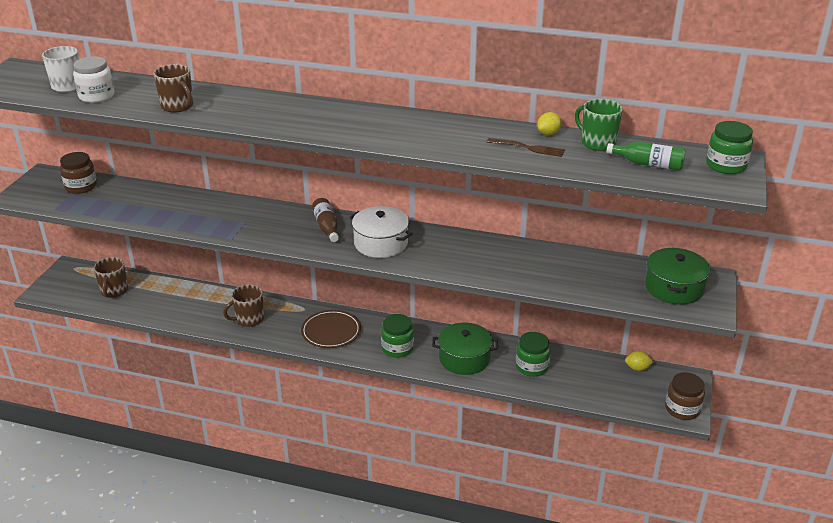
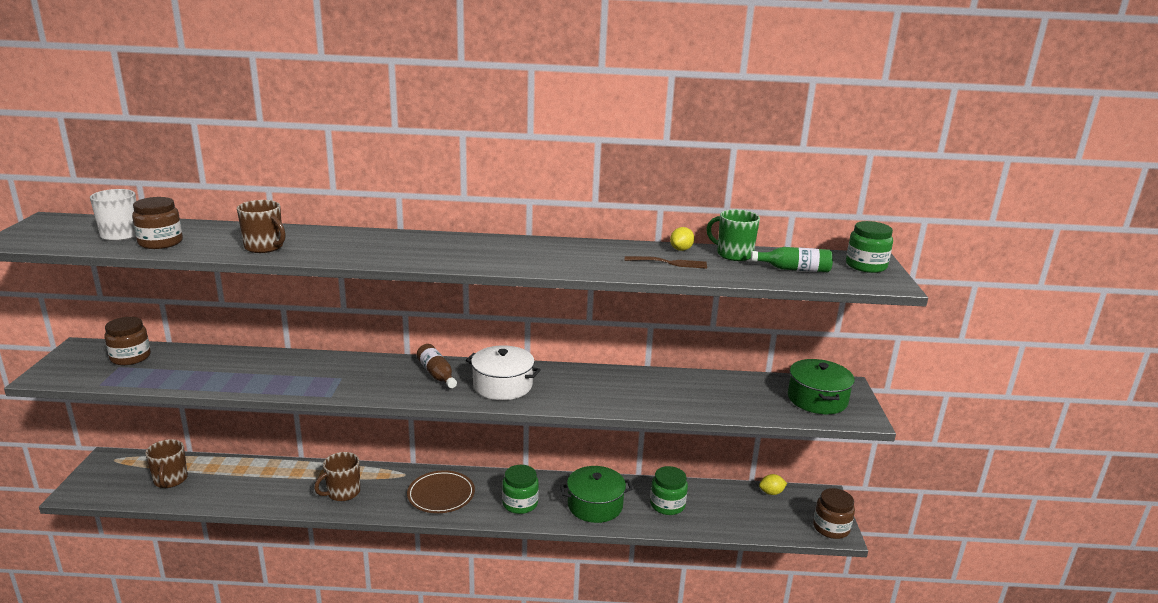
camera: 15 degrees left, 10 degrees down
white jar [73,56,114,103] -> brown jar [132,197,183,249]

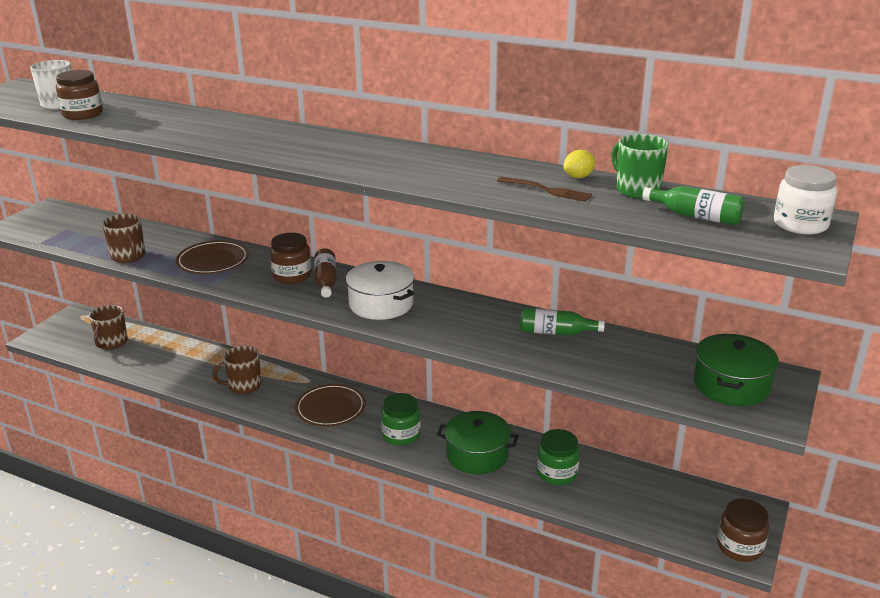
camera: 25 degrees right, 5 degrees up
brown jar [104,317,151,365] -> brown jar moved to [270,233,312,284]
brown mug [237,200,286,253] -> brown mug moved to [102,214,145,263]
yellow lemon [759,474,787,495] -> none
green jar [846,221,893,273] -> white jar [774,165,837,234]
none -> brown plate [176,240,249,274]
none -> green bottle [520,308,605,336]

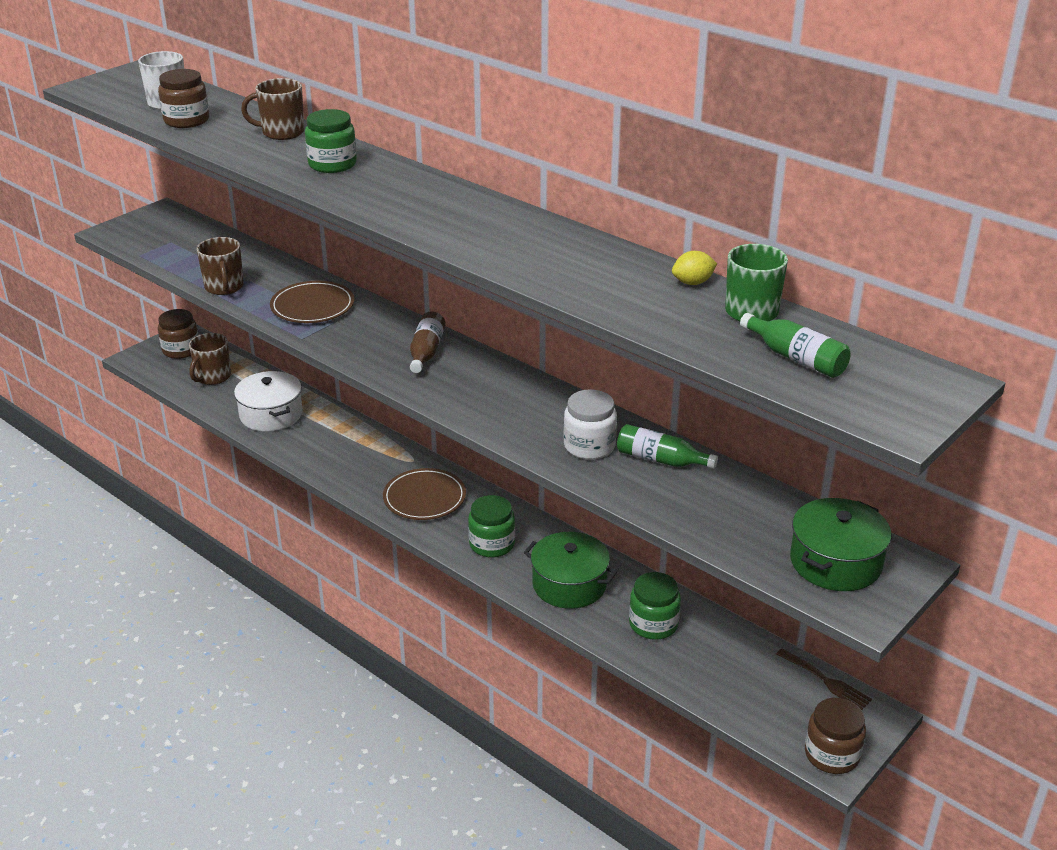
camera: 15 degrees right, 5 degrees up
brown mug [212,346,261,394] -> brown mug moved to [241,78,304,140]
brown jar [270,233,312,284] -> brown jar moved to [158,309,198,359]
white pot [346,261,414,320] -> white pot moved to [234,371,303,431]
brown fork [497,177,592,202] -> brown fork moved to [776,648,872,710]
white jar [774,165,837,234] -> white jar moved to [563,389,617,460]
none -> green jar [305,109,357,173]

